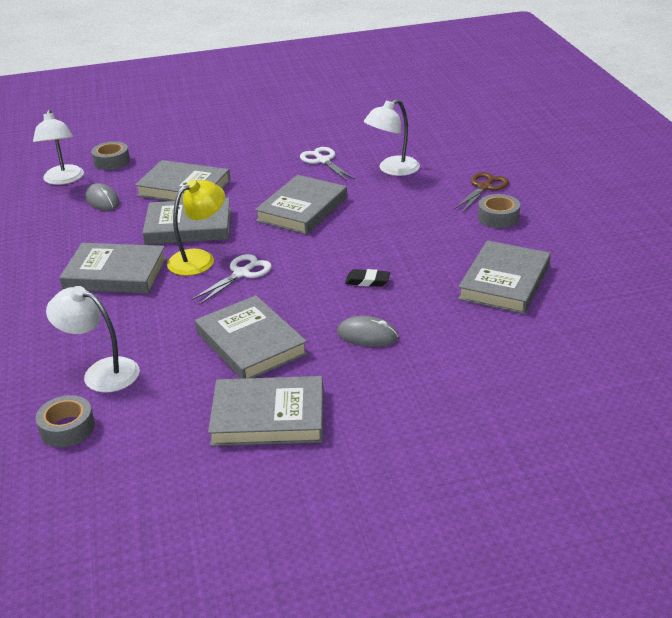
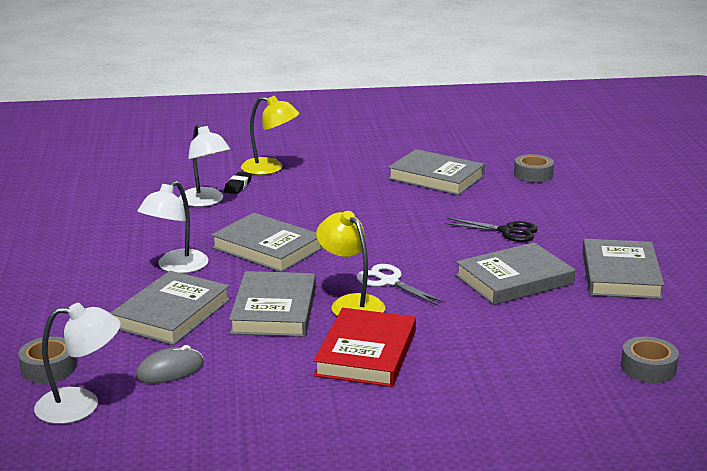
camera: 85 degrees left, 10 degrees down
white lamp [46,286,140,392] -> white lamp moved to [138,181,209,273]
grey book [59,243,167,293] -> red book [314,308,416,387]
white scissors [300,147,355,181] -> none
grey mouse [337,316,398,347] -> black scissors [445,218,538,242]
black eraser [345,269,390,287] -> black eraser moved to [224,172,252,194]
brown scissors [454,172,509,213] -> yellow lamp [241,96,300,175]
grey tape [478,194,520,228] -> grey tape moved to [514,154,554,183]

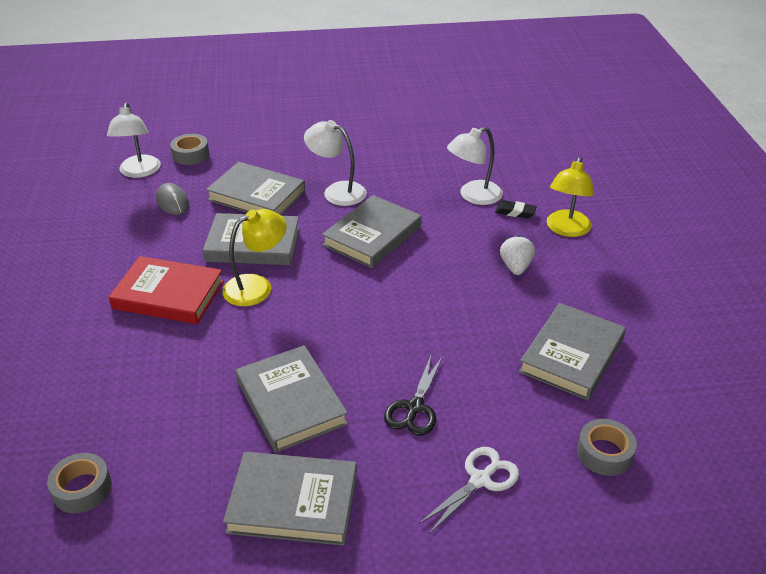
camera: 90 degrees right, 15 degrees up
white scissors [357,264,446,306] -> white scissors moved to [419,447,519,534]
none -> white strawberry [500,236,535,275]

